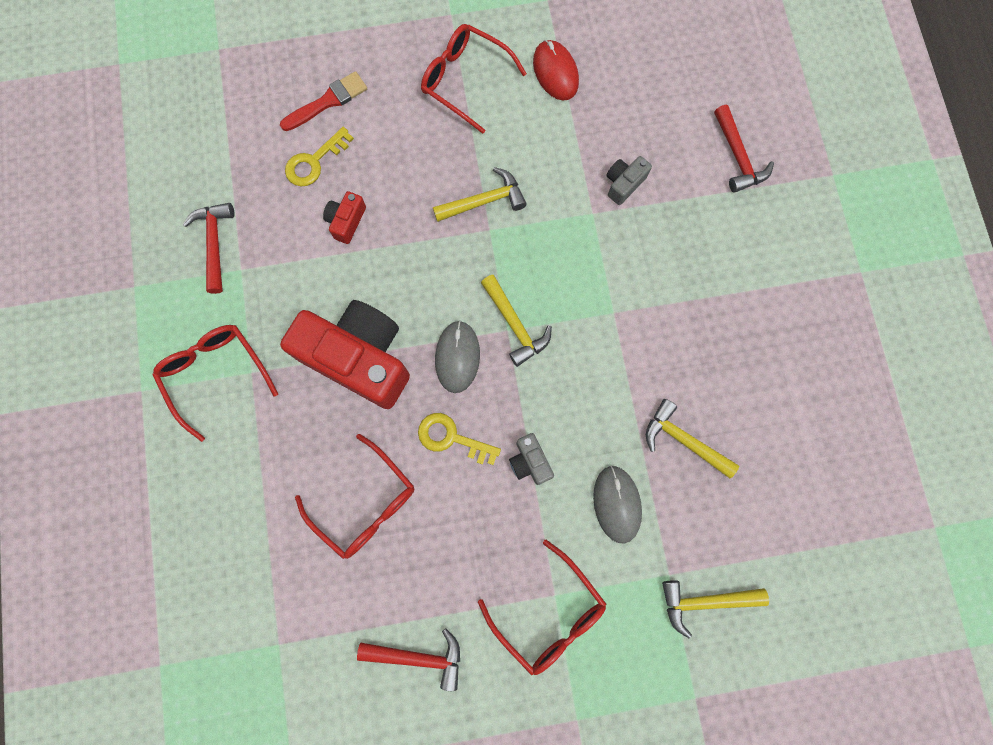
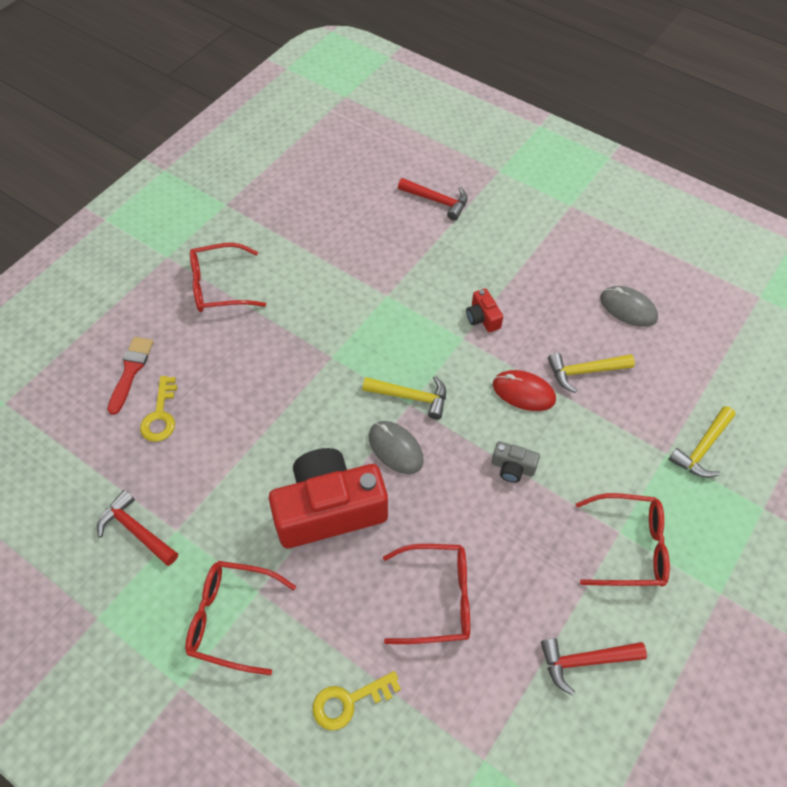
camera: 45 degrees left, 20 degrees down
red camera [323,191,366,244] -> red camera moved to [466,288,503,332]
red hammer [357,629,460,691] -> red hammer turned 150 degrees counterclockwise [541,638,647,695]
yellow key [418,413,501,465] -> yellow key moved to [312,671,401,731]
yellow hammer [433,167,527,222] -> none
red mouse [533,40,579,101] -> red mouse moved to [493,370,556,411]
grey mouse [593,466,642,544] -> grey mouse moved to [600,286,658,327]
grey camera [606,156,652,205] -> none

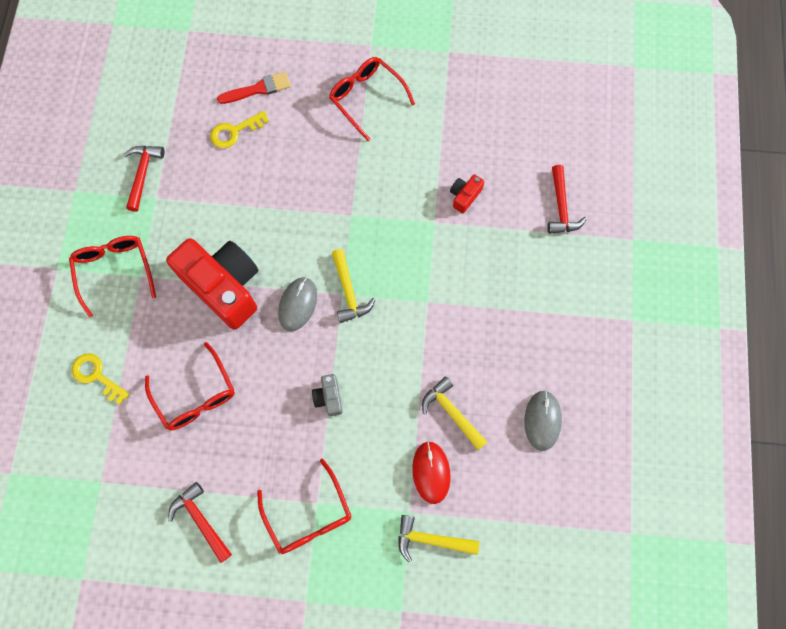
camera: 60 degrees right, 15 degrees up
red camera [466,288,503,332] -> red camera moved to [450,174,484,214]
red mouse [493,370,556,411] -> red mouse moved to [412,441,451,504]

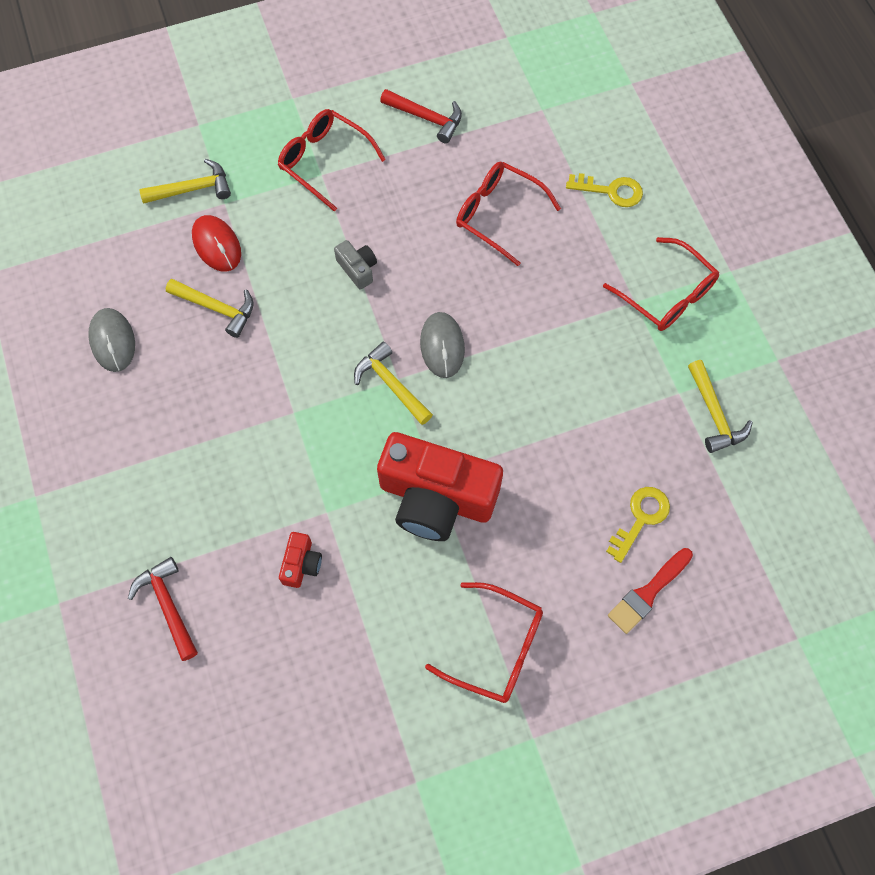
camera: 155 degrees right, 5 degrees down
red hammer [124,146,165,212] -> yellow hammer [688,360,753,453]
red camera [166,238,259,330] -> red camera moved to [377,432,503,541]

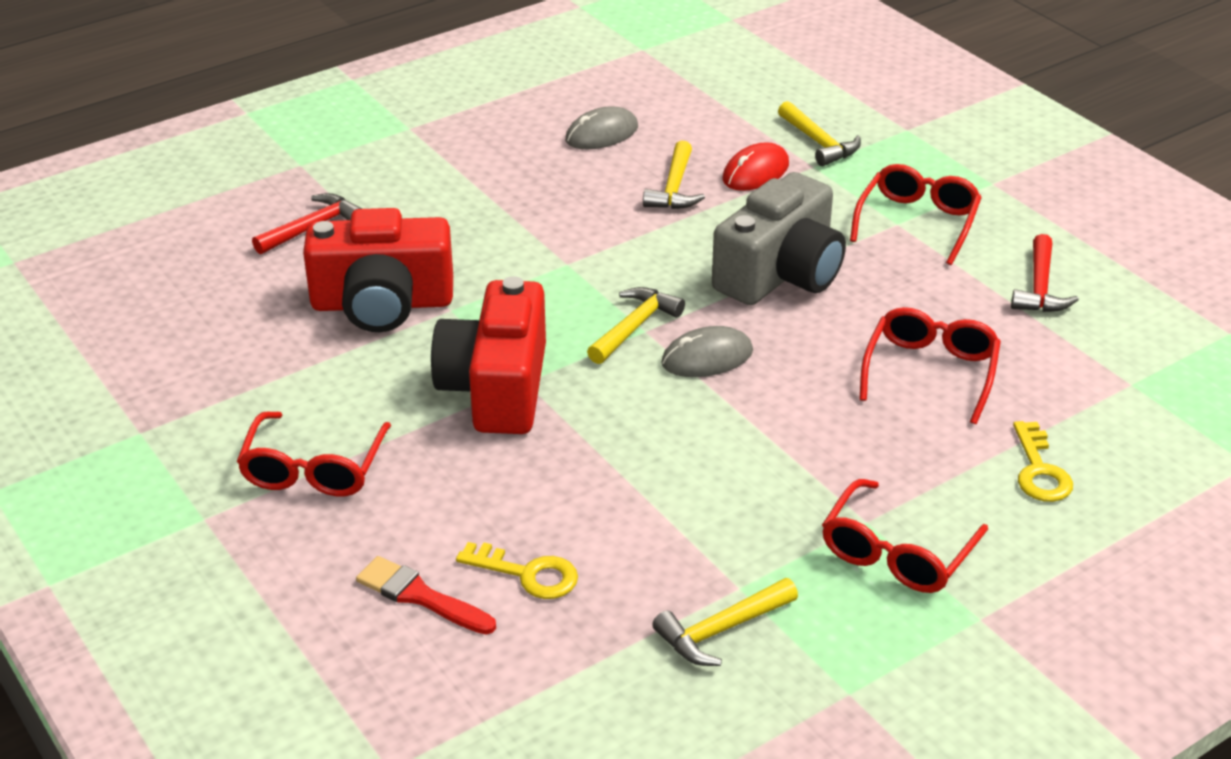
camera: 75 degrees right, 30 degrees down
red camera [279,532,322,588] -> red camera [303,208,453,332], size x2.39
grey camera [334,240,377,290] -> grey camera [712,172,846,305], size x2.39

